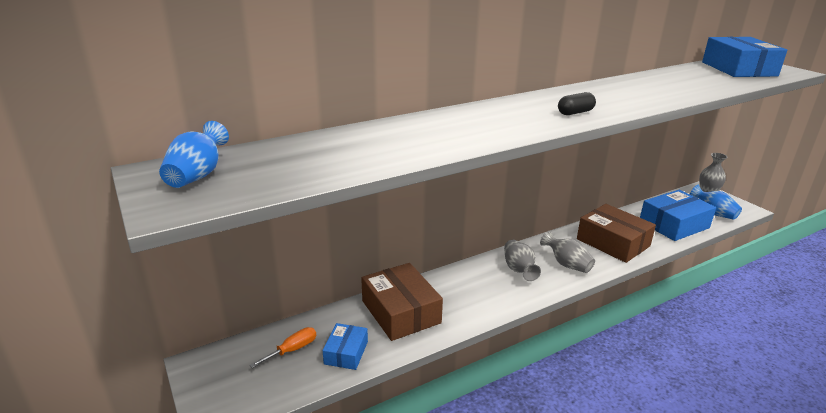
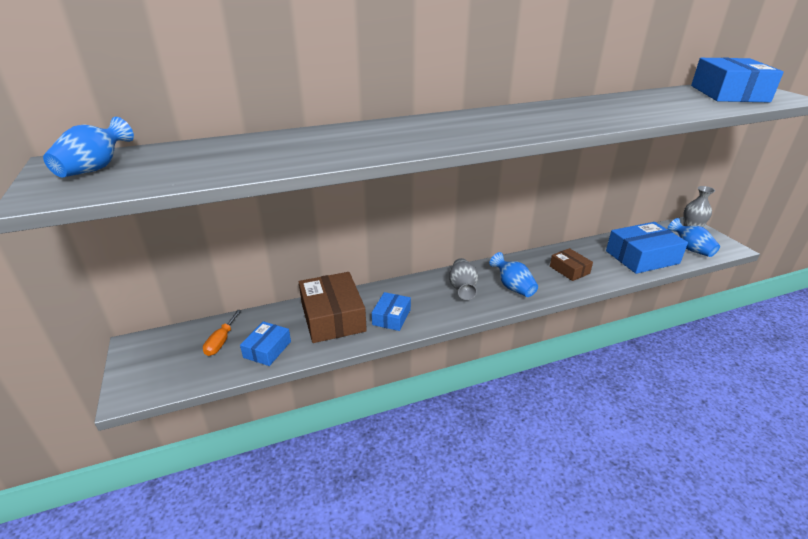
camera: 10 degrees right, 5 degrees up
orange screwdriver [250,327,316,368] -> orange screwdriver turned 135 degrees clockwise [203,310,241,356]
grey vase [540,230,595,273] -> blue vase [489,252,538,297]
black capsule [558,92,596,115] -> none
brown box [577,204,656,263] -> brown box [550,248,593,281], size x0.55
none -> blue box [372,292,411,331]

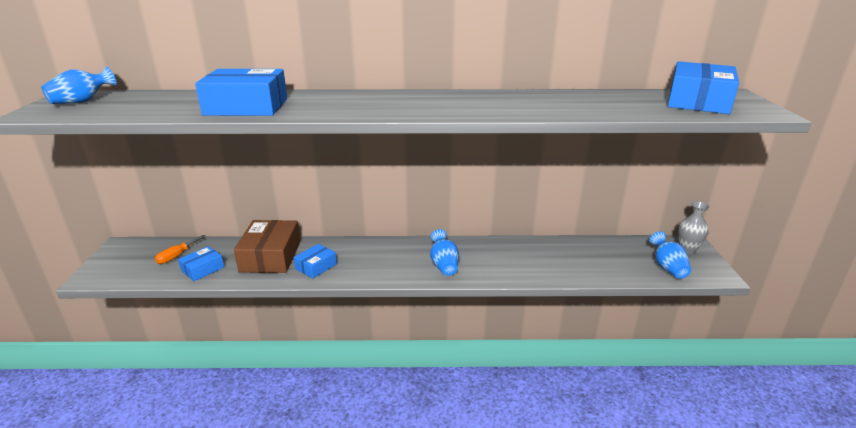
camera: 20 degrees right, 5 degrees down
grey vase [449,258,478,300] -> none
brown box [550,248,593,281] -> none
blue box [606,222,688,274] -> blue box moved to [195,69,287,116]

